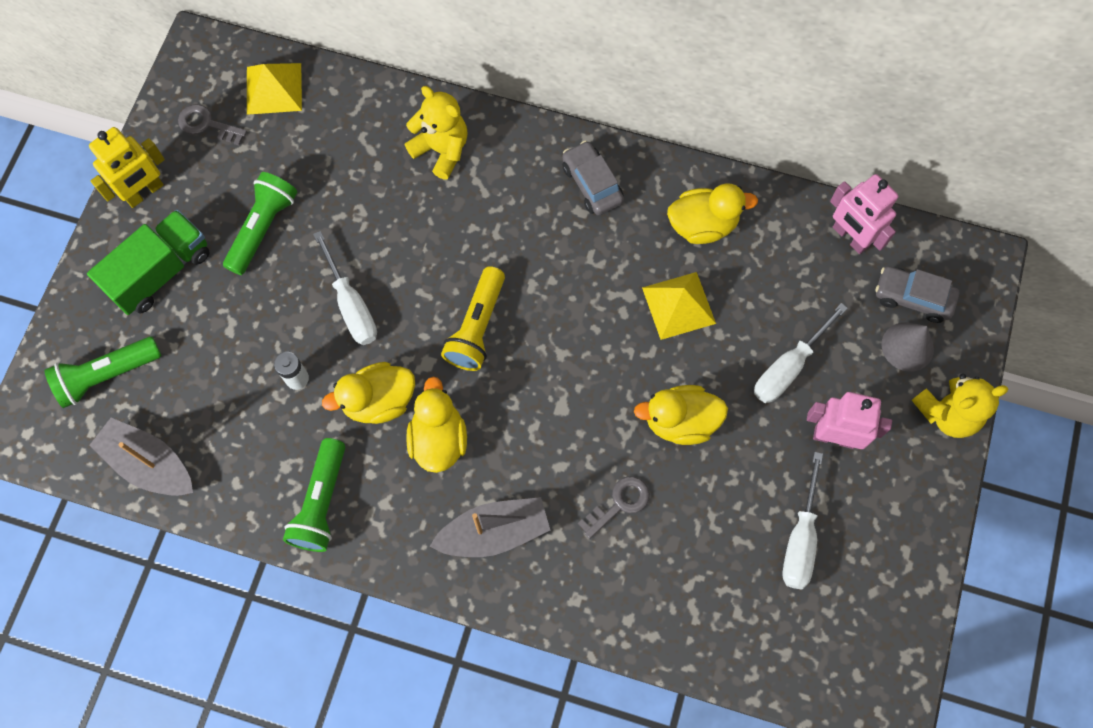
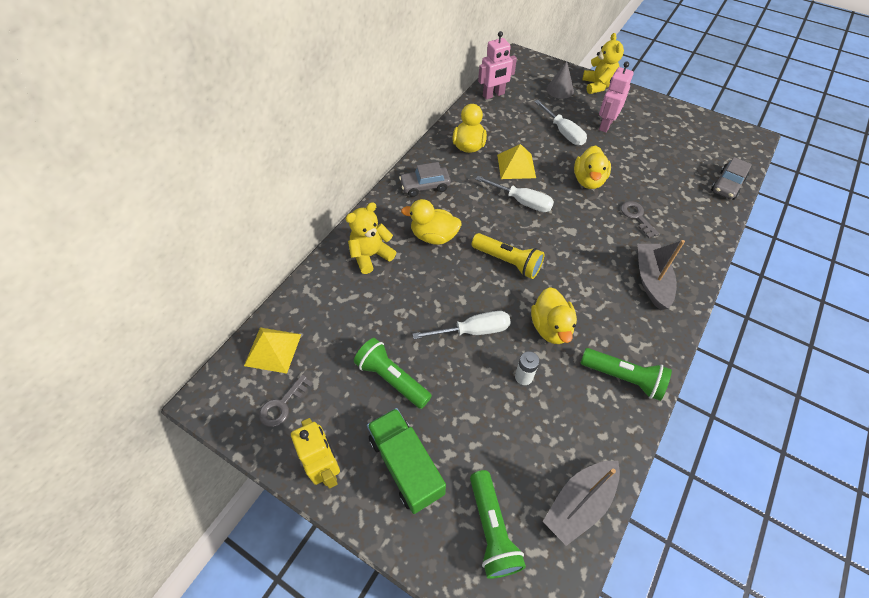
camera: 75 degrees left, 15 degrees down
yellow duck [406,377,467,473] -> yellow duck moved to [401,199,462,245]
white screwdriver [783,452,823,589] -> white screwdriver moved to [476,176,554,212]
grey car [875,266,959,323] -> grey car moved to [711,157,752,200]

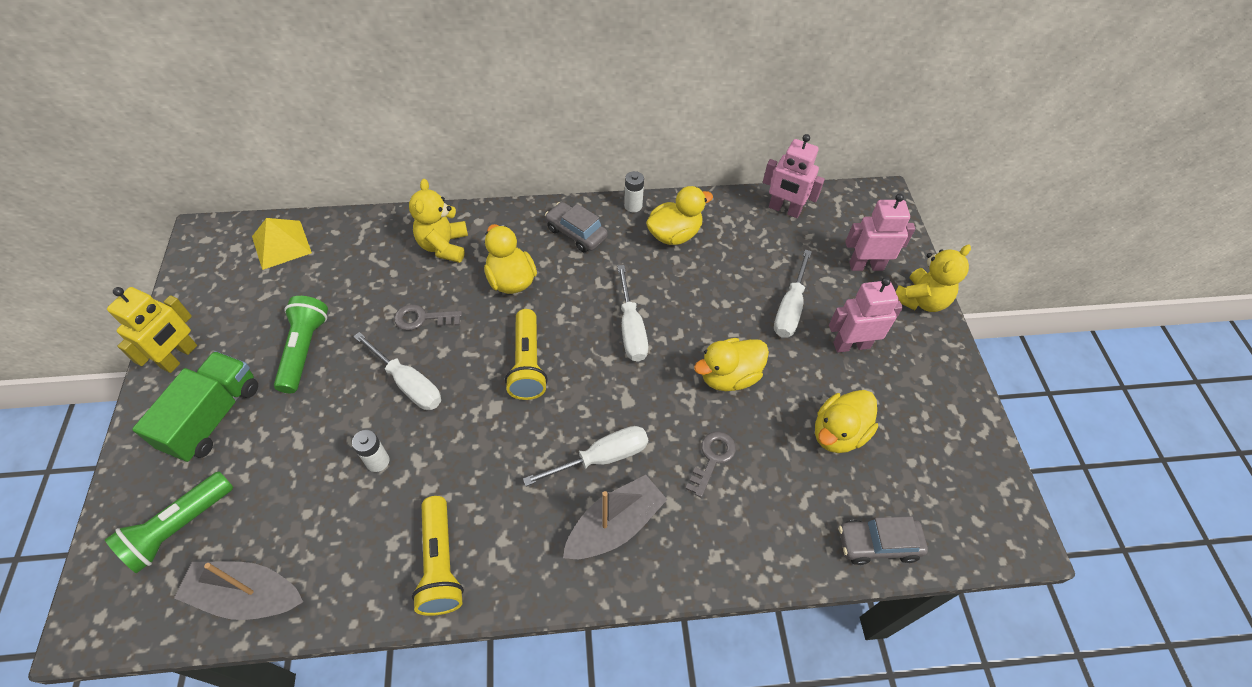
camera: 50 degrees right, 0 degrees up
grey key [259,374,313,427] -> grey key moved to [394,304,462,330]
yellow teddy bear [346,202,396,274] -> yellow teddy bear turned 105 degrees counterclockwise [409,179,468,263]
yellow pyramid [497,144,536,179] -> none
yellow duck [531,287,577,344] -> yellow duck moved to [815,390,878,453]
grey cone [546,61,574,99] -> pink robot [845,194,915,271]
green flashlight [581,348,672,401] -> yellow flashlight [412,496,464,616]
none -> white screwdriver [523,426,648,486]
none -> white battery [624,171,644,213]

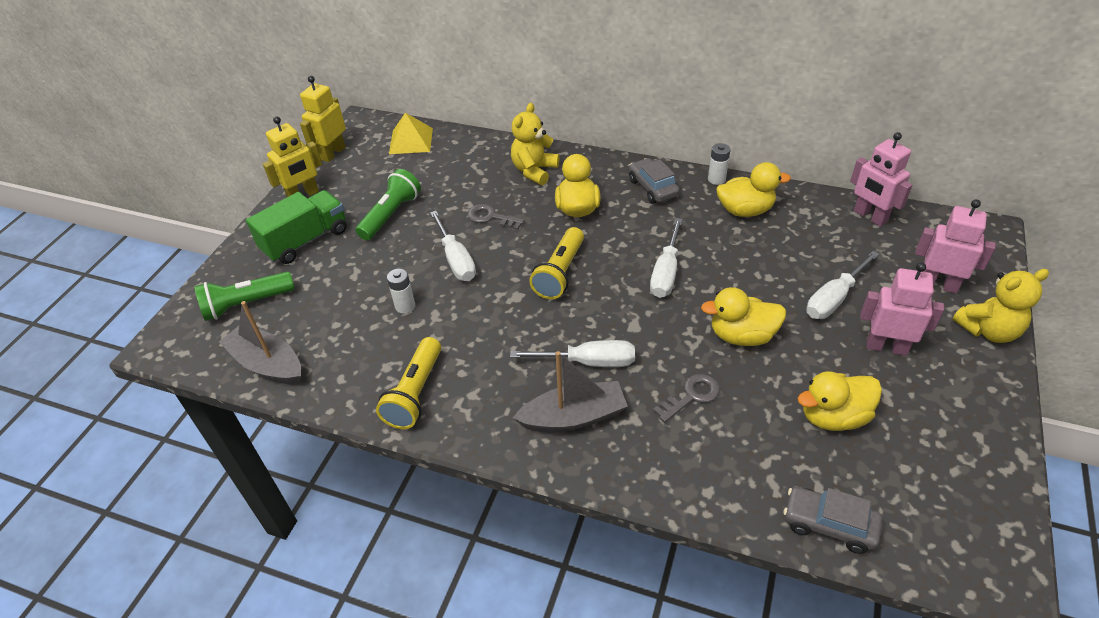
camera: 30 degrees right, 10 degrees down
none -> yellow robot [300,76,346,162]

